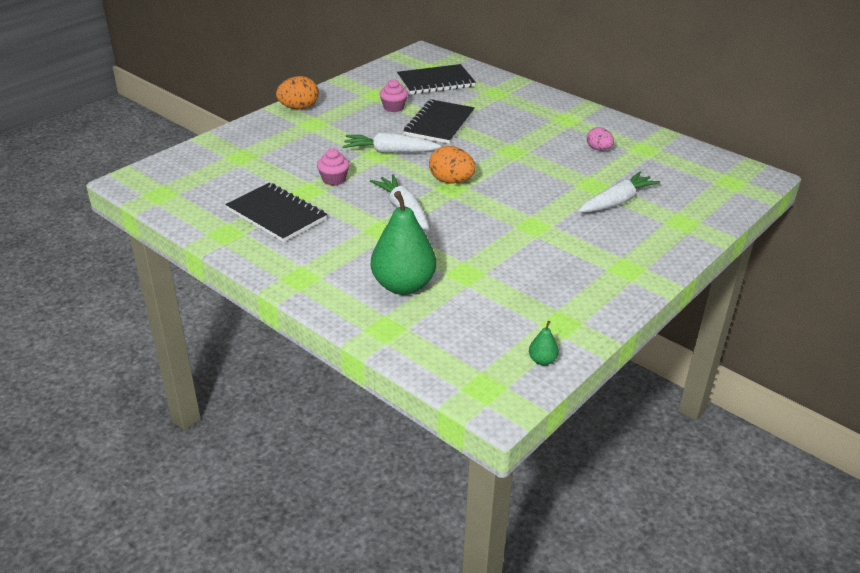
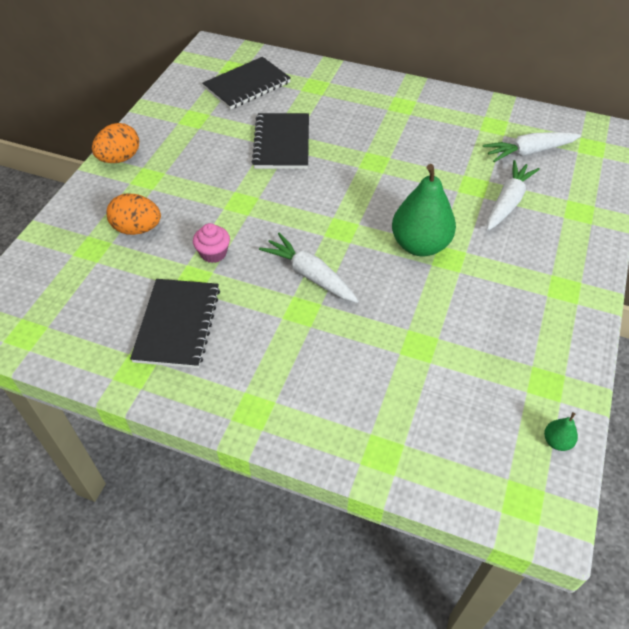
camera: 20 degrees left, 15 degrees up
black notebook [225,183,327,242] -> black notebook turned 75 degrees clockwise [130,279,220,368]
white carrot [343,133,441,153] -> white carrot moved to [483,132,581,162]
green pear [371,191,436,295] -> green pear moved to [392,164,456,256]
pink cupcake [380,79,408,112] -> none
orange egg [429,146,476,183] -> orange egg moved to [106,194,161,235]
pink egg [587,127,614,151] -> none

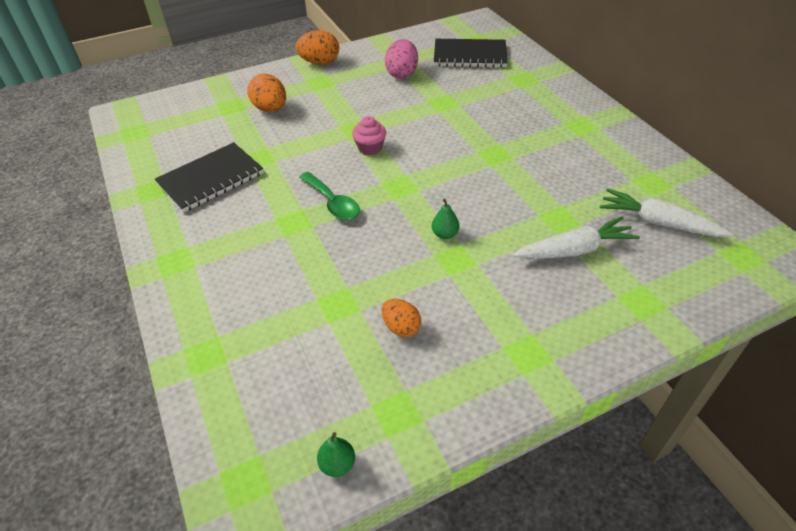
camera: 45 degrees right, 5 degrees down
pink cupcake [193,223,230,263] -> pink cupcake moved to [352,116,386,155]
black notebook [252,113,309,169] -> none
white carrot [259,233,358,303] -> green spoon [300,172,360,220]
green pear [392,164,456,256] -> green pear [432,198,459,239], size x0.41
none -> orange egg [382,299,421,337]
none -> pink egg [385,39,418,78]

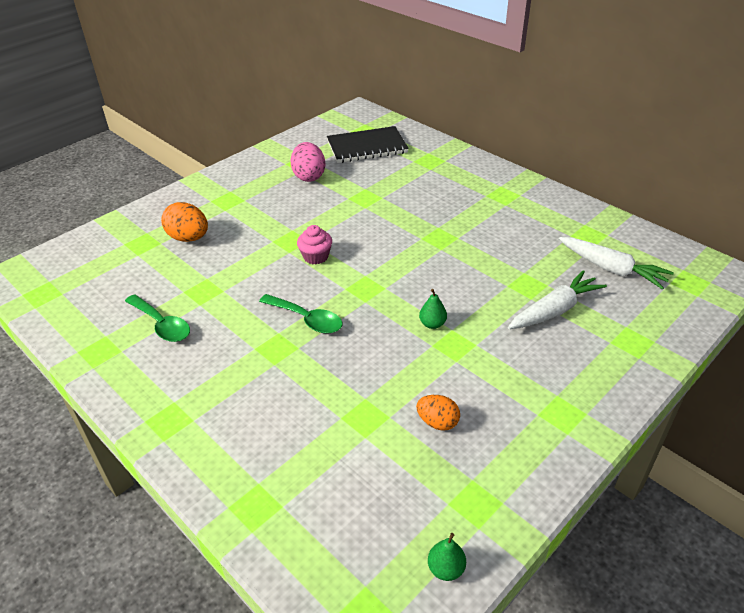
camera: 20 degrees left, 5 degrees down
black notebook [154,142,264,213] -> green spoon [125,294,190,342]
orange egg [296,30,339,65] -> none
white carrot [600,188,733,237] -> white carrot turned 150 degrees counterclockwise [559,237,674,290]

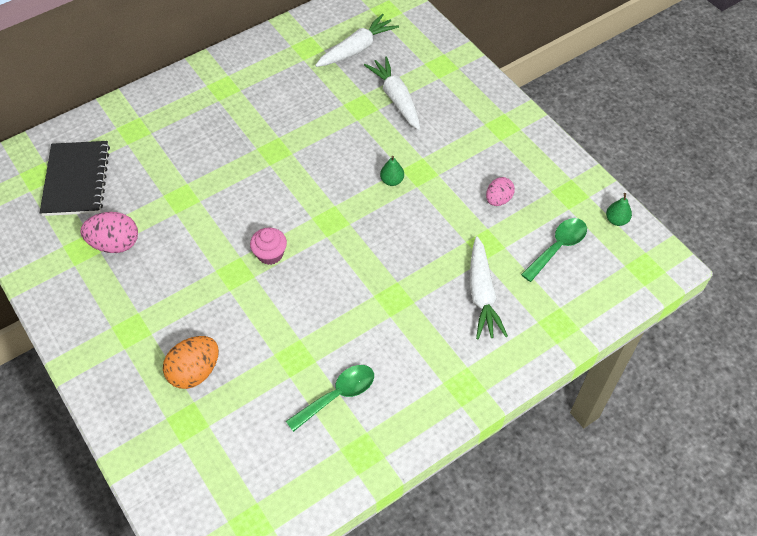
camera: 80 degrees left, 15 degrees up
green spoon [259,294,342,334] -> green spoon moved to [521,218,587,282]
orange egg [416,395,460,431] -> pink egg [486,177,515,206]
none -> white carrot [470,236,508,339]

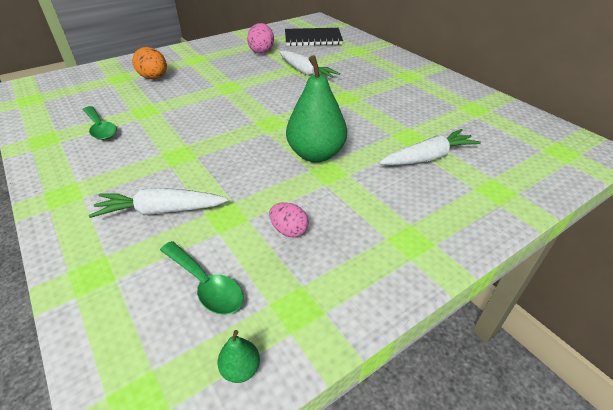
camera: 90 degrees right, 15 degrees down
pink cupcake [250,228,287,265] -> none
white carrot [315,14,399,67] -> white carrot moved to [279,50,340,78]
green pear [380,156,404,186] -> green pear [286,55,347,163], size x2.43

